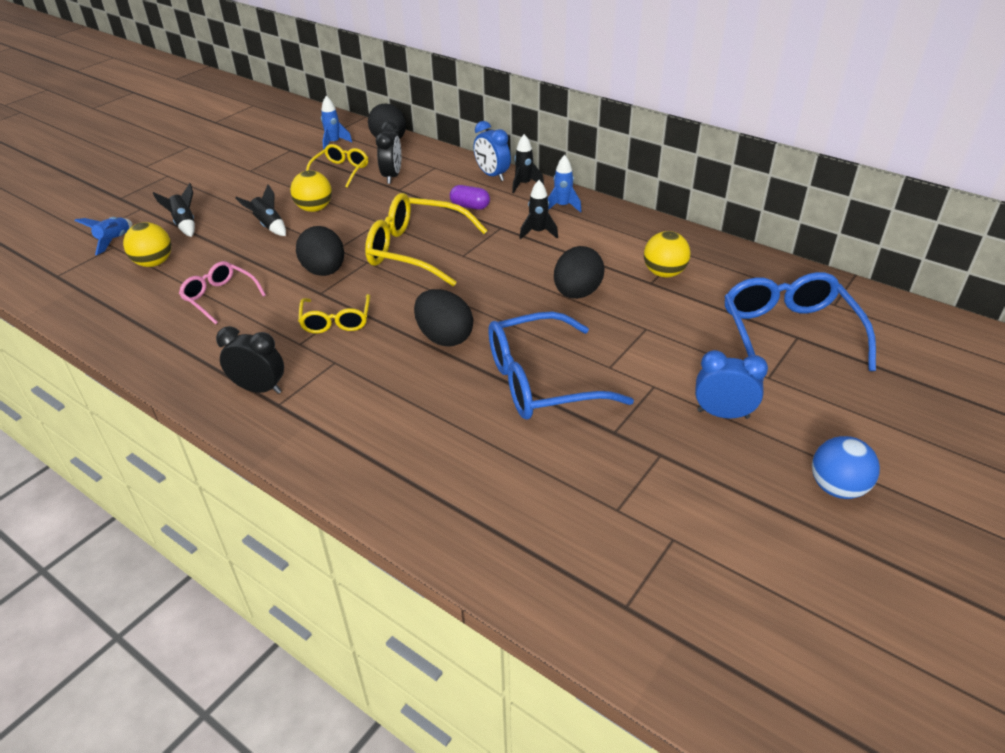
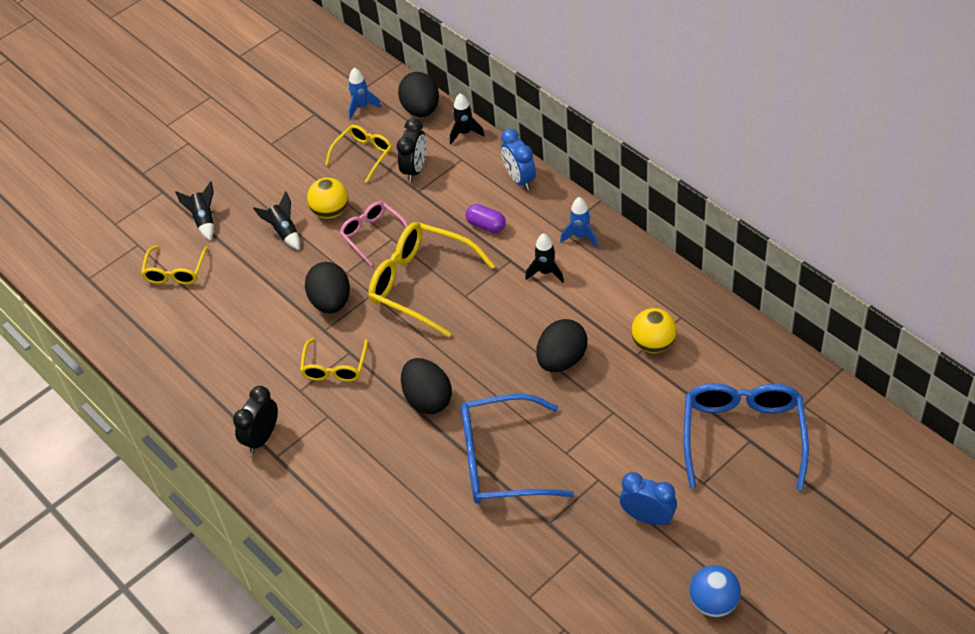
camera: 15 degrees right, 10 degrees up
blue rocket [74,217,132,255] -> none
yellow ball [123,222,171,267] -> yellow glasses [141,245,208,285]
pink glasses [179,261,266,325] -> pink glasses moved to [340,201,408,266]
black clock [216,326,284,394] -> black clock turned 90 degrees counterclockwise [233,386,278,453]
black rocket [512,134,544,193] -> black rocket moved to [450,93,485,144]

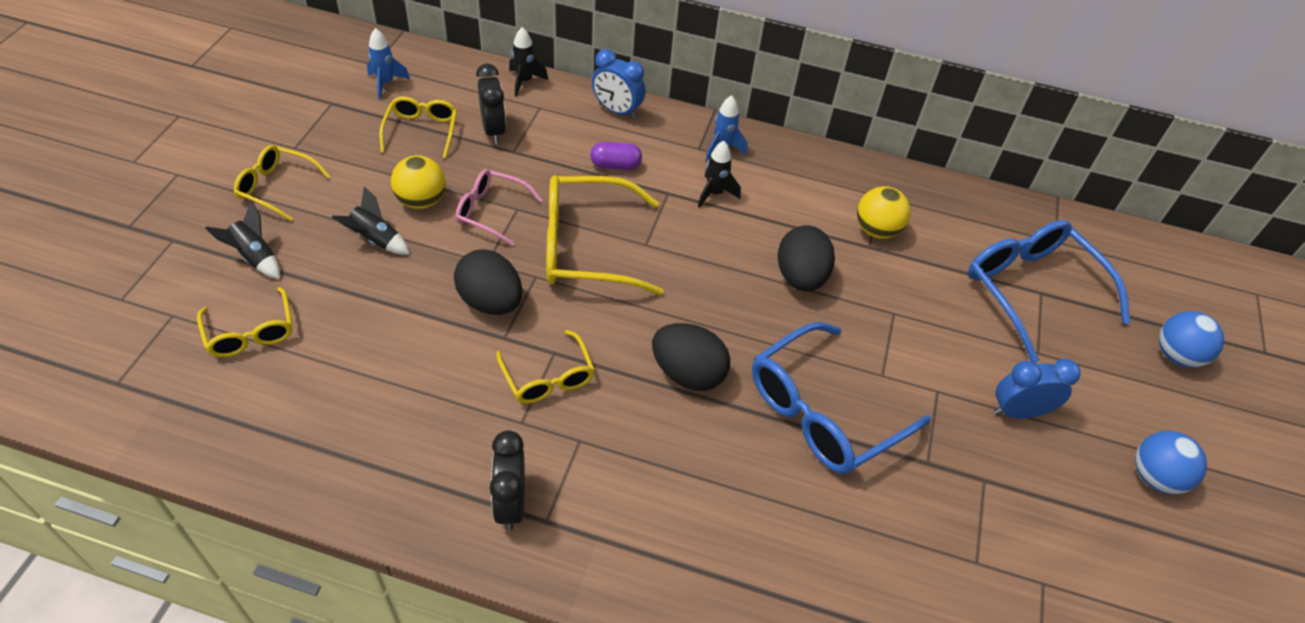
camera: 40 degrees left, 0 degrees up
black egg [398,72,439,117] -> none
none -> yellow glasses [234,145,331,221]
none -> blue ball [1159,311,1224,368]

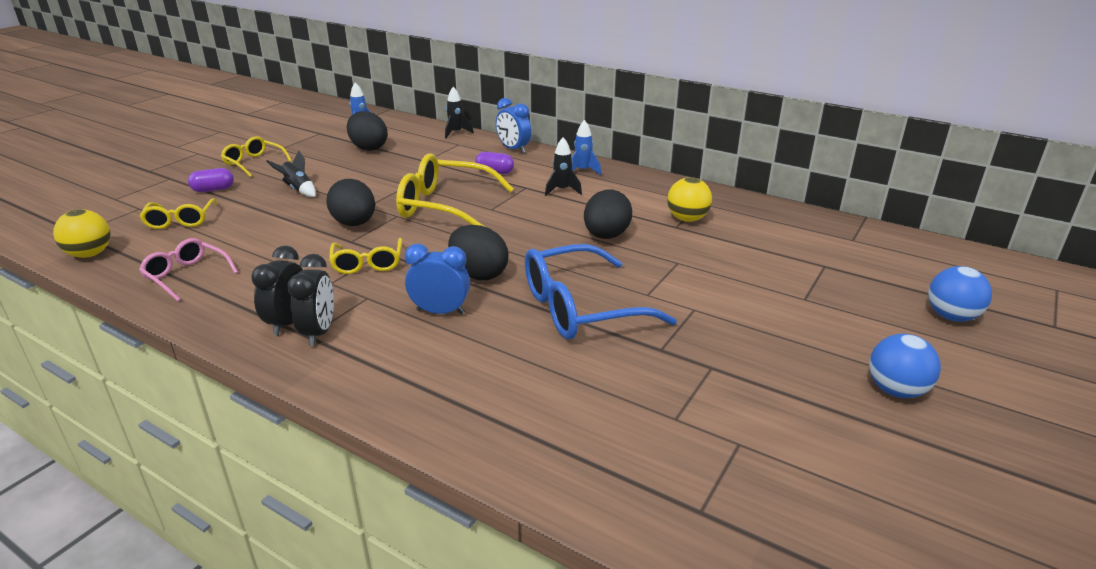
camera: 20 degrees right, 20 degrees down
black rocket [205,201,280,279] -> purple capsule [188,168,234,192]
yellow glasses [379,97,457,158] -> black egg [347,111,387,151]
yellow ball [391,155,446,209] -> yellow ball moved to [53,209,111,258]
pink glasses [456,169,543,246] -> pink glasses moved to [139,238,238,301]
black clock [476,64,506,144] -> black clock moved to [287,254,334,346]
blue glasses [968,220,1131,363] -> none
blue clock [994,359,1081,419] -> blue clock moved to [405,244,470,315]

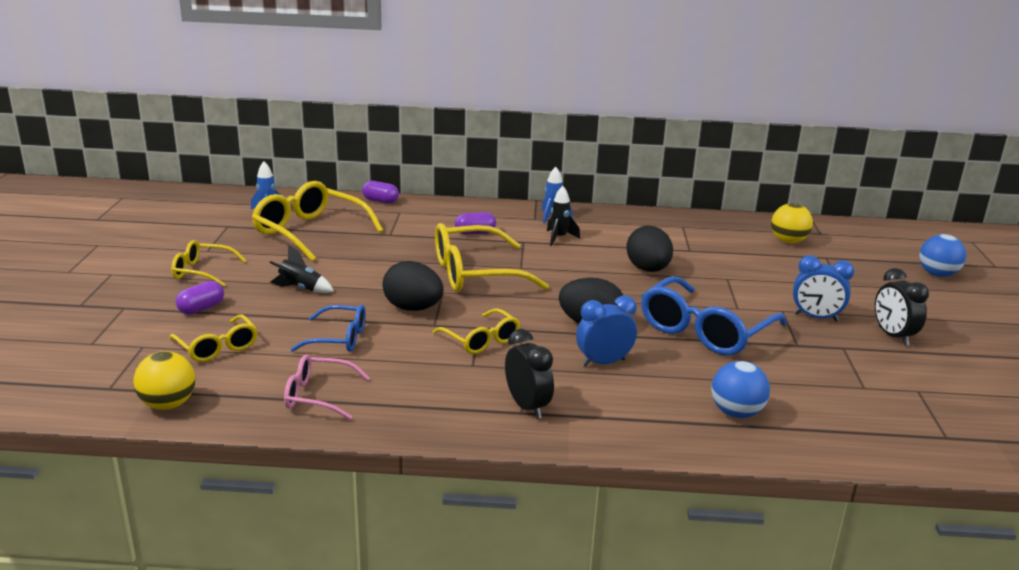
camera: 30 degrees left, 5 degrees down
black clock [251,246,303,335] -> black clock moved to [875,268,929,346]
black egg [347,111,387,151] -> yellow glasses [252,181,383,262]
black rocket [445,87,474,139] -> purple capsule [362,181,399,204]
blue clock [496,98,532,153] -> blue clock moved to [793,255,854,321]
yellow ball [667,177,712,222] -> yellow ball moved to [771,203,813,243]
blue ball [869,334,941,398] -> blue ball moved to [711,361,770,418]
none -> blue glasses [290,305,366,352]

